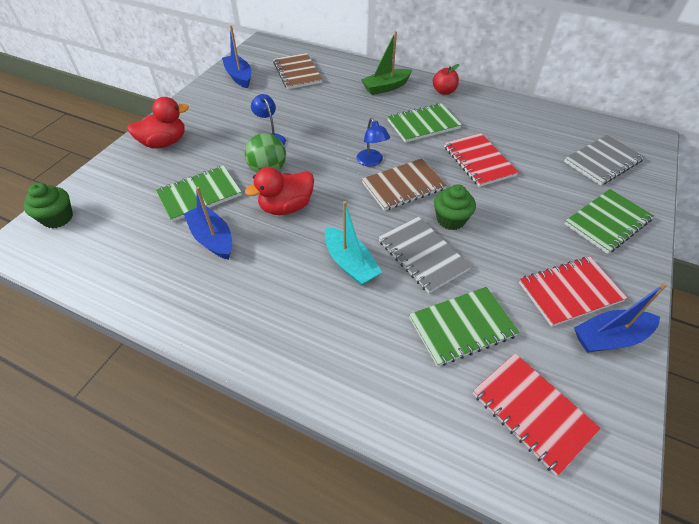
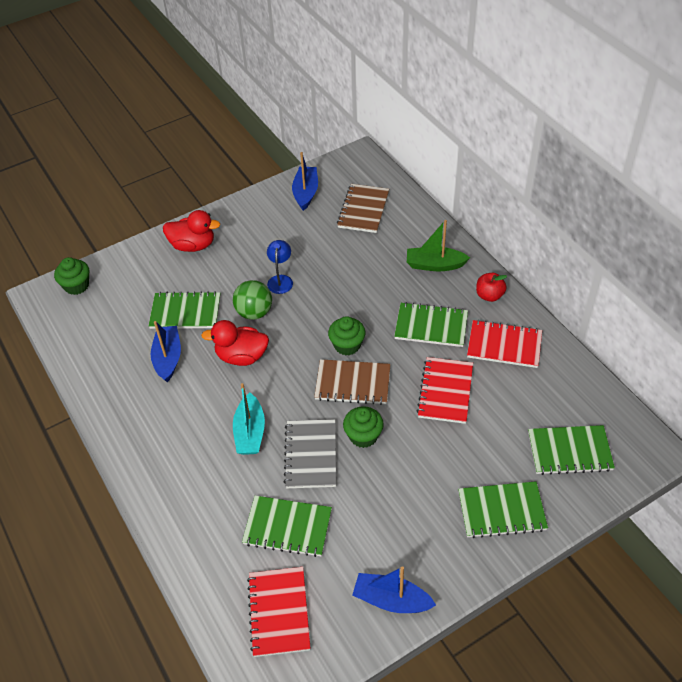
camera: 35 degrees right, 0 degrees up
blue lamp [356,118,390,166] -> green cupcake [328,316,365,355]
red notebook [519,257,627,327] -> red notebook moved to [467,320,542,368]
grey notebook [564,135,645,186] -> green notebook [528,425,615,475]

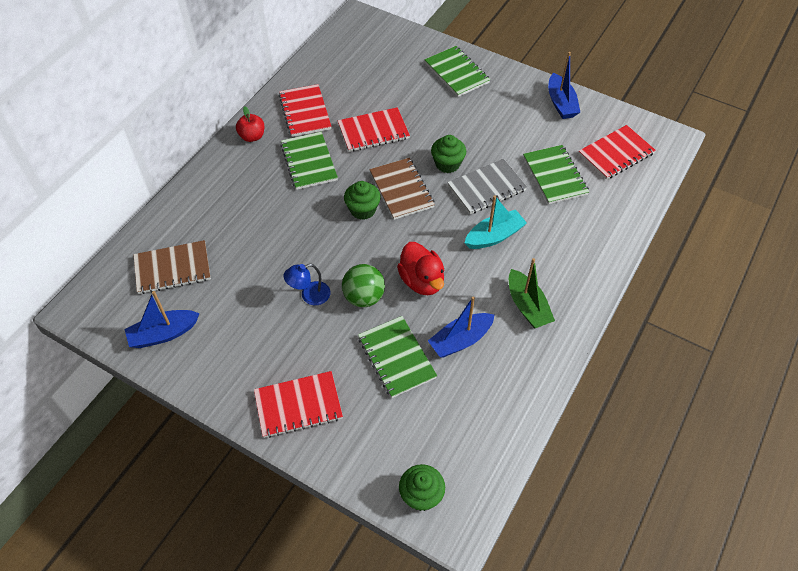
camera: 120 degrees left, 5 degrees up
red duck [163,210,220,252] -> red notebook [254,371,343,438]
green boat [407,220,470,271] -> green boat moved to [509,258,555,328]
green notebook [528,425,615,475] -> none

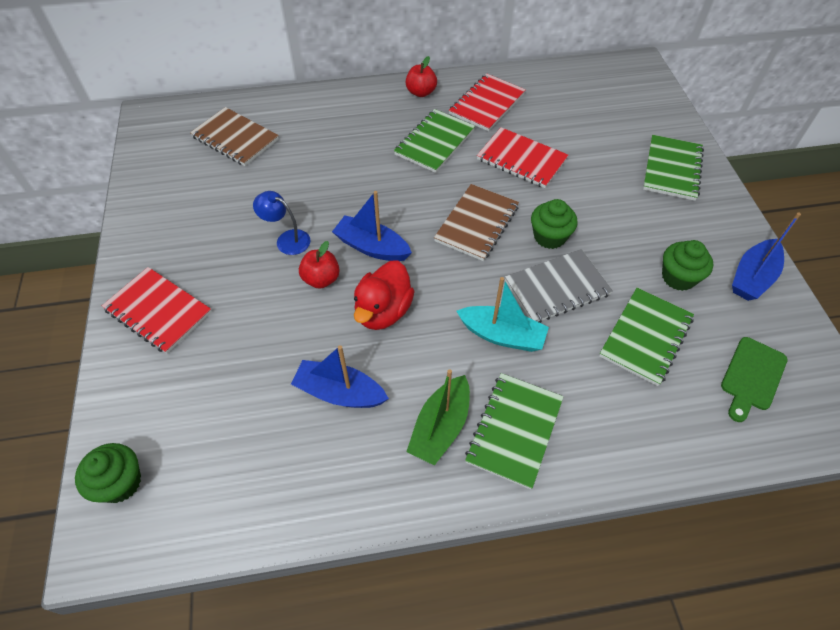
camera: 50 degrees right, 0 degrees up
blue boat [124,291,200,348] -> blue boat moved to [332,191,412,261]
green ball [342,264,385,307] -> red apple [299,241,340,289]
green cupcake [344,181,381,220] -> green cupcake moved to [662,240,713,291]
green notebook [358,316,437,398] -> green notebook moved to [465,373,564,490]
grey notebook [447,159,527,214] -> grey notebook turned 45 degrees counterclockwise [505,249,613,323]
red notebook [579,125,656,180] -> green cutting board [721,337,788,422]

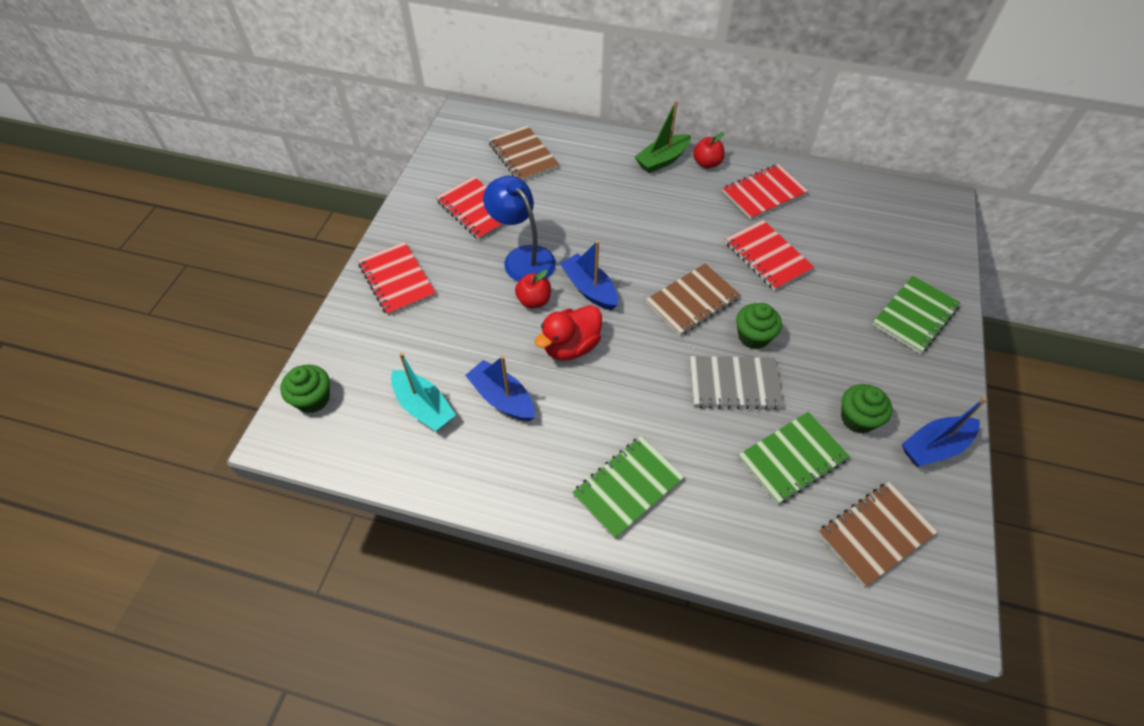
camera: 25 degrees right, 0 degrees up
blue lamp [253,191,310,255] -> blue lamp [483,176,556,282], size x1.69
green notebook [394,109,475,173] -> none
green boat [406,369,470,466] -> green boat moved to [635,100,691,173]
turquoise boat [456,277,549,352] -> turquoise boat moved to [391,353,456,431]
green cutting board [721,337,788,422] -> brown notebook [818,482,937,587]
none -> red notebook [436,176,506,240]

